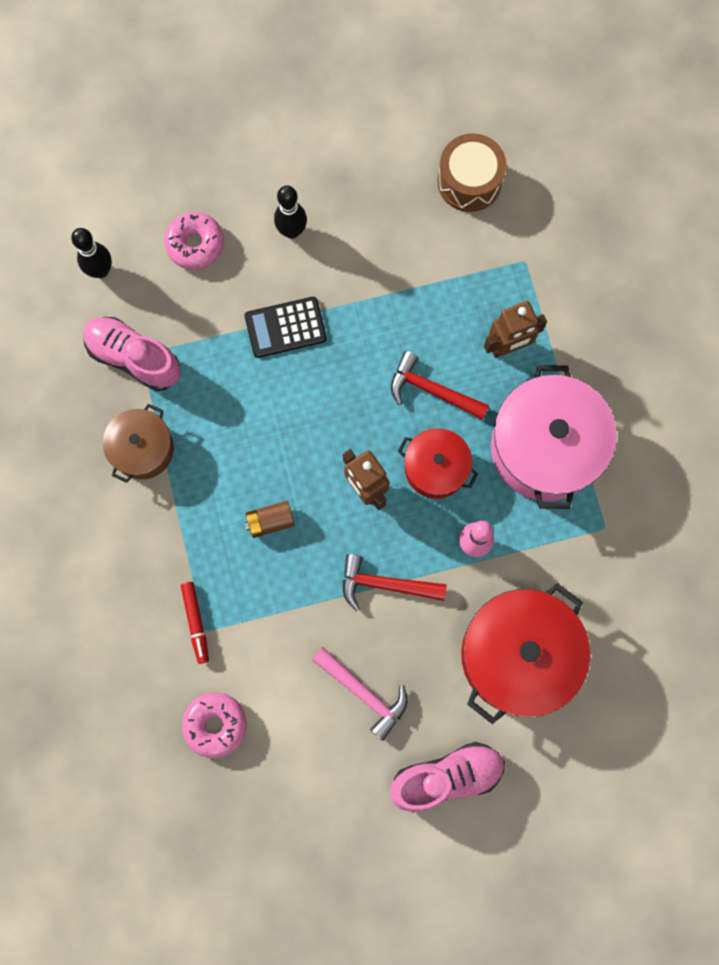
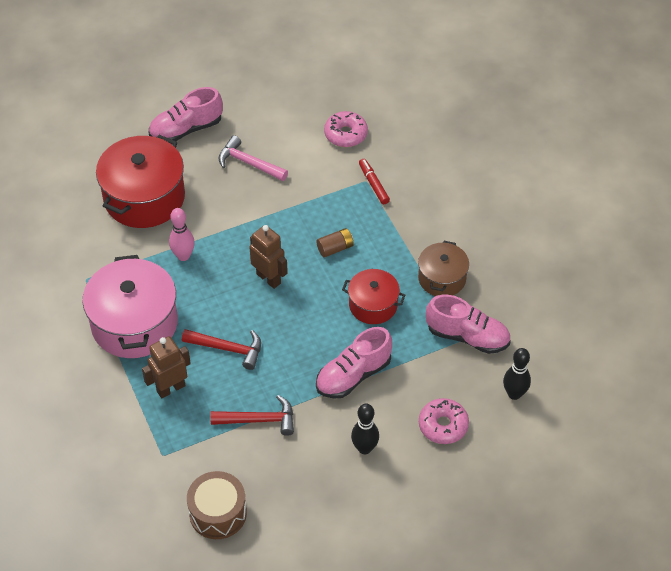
camera: 170 degrees right, 25 degrees down
black calculator [245,297,327,358] -> pink shoe [316,327,392,399]
red hammer [343,554,447,611] -> red hammer moved to [210,395,294,436]
red pot [398,428,478,499] -> red pot moved to [342,269,405,324]

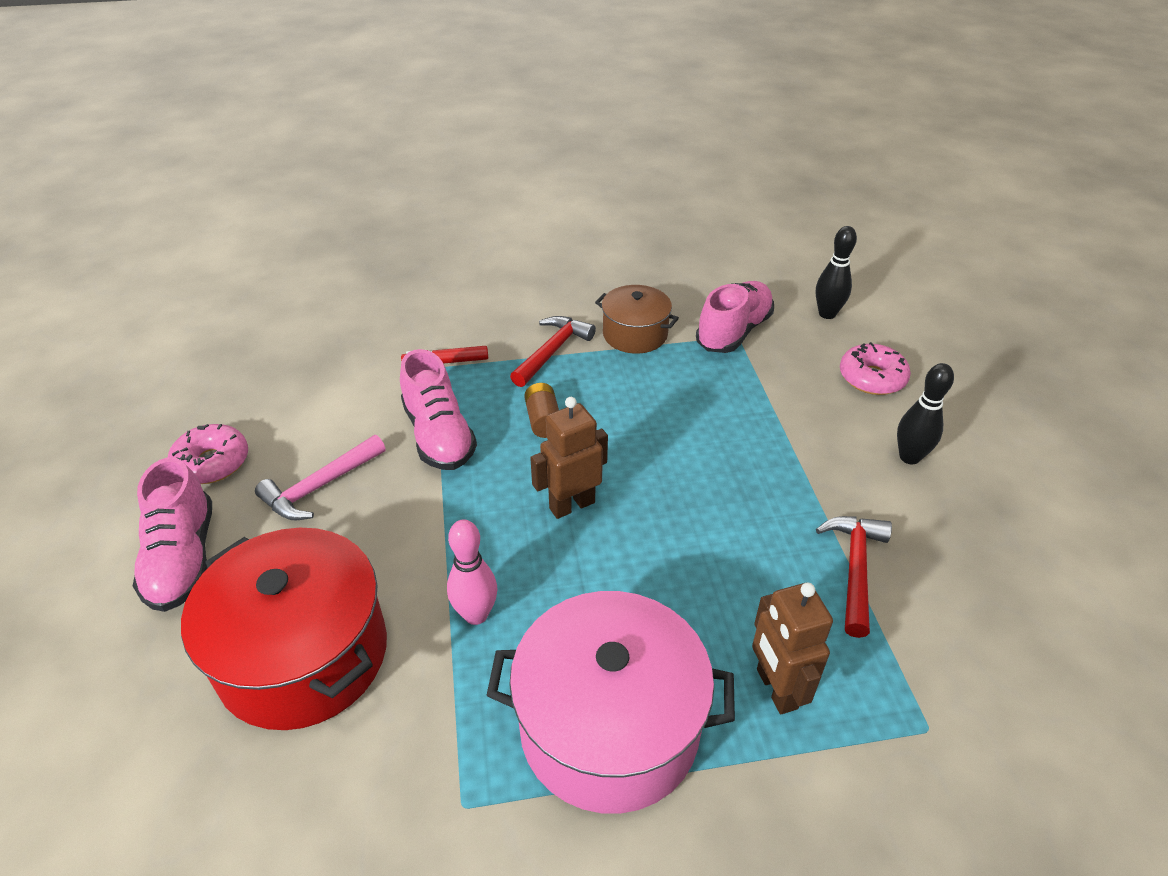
camera: 75 degrees left, 10 degrees down
red hammer [182,329,261,370] -> red hammer moved to [510,316,596,387]
brown drum [187,471,247,539] -> none
pink shoe [316,327,392,399] -> pink shoe moved to [400,349,477,470]
pink donut [324,111,368,147] -> pink donut moved to [168,424,248,484]
red pot [342,269,405,324] -> none

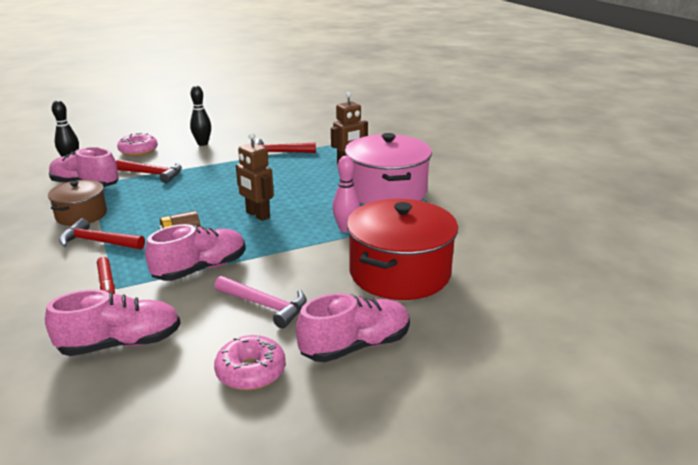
camera: 105 degrees left, 15 degrees down
none -> pink shoe [45,289,181,356]
none -> red hammer [116,159,182,183]

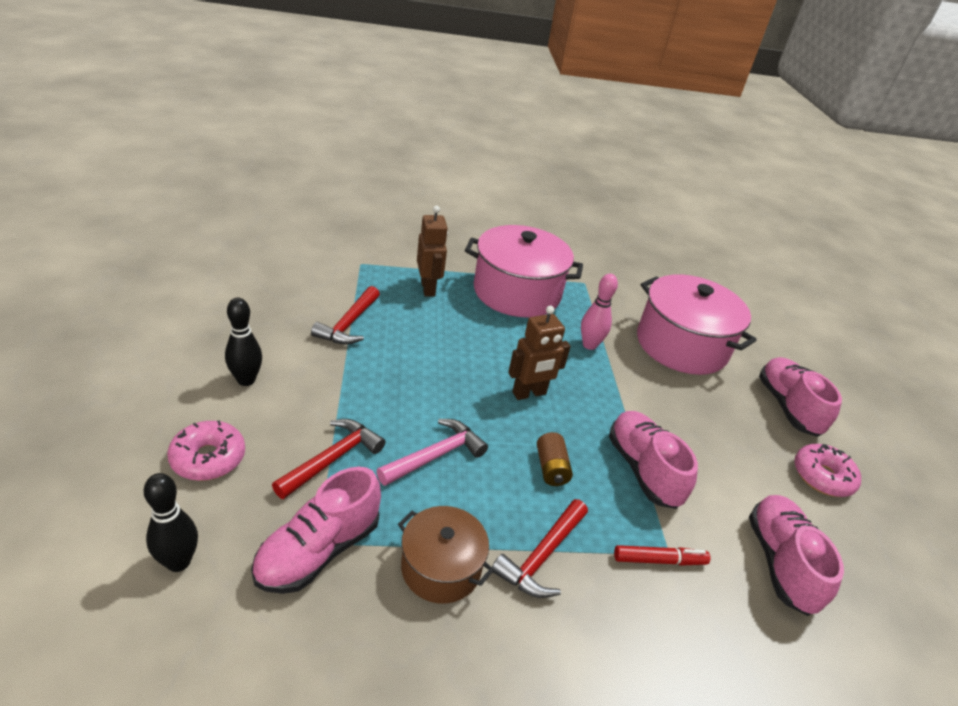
camera: 75 degrees left, 10 degrees up
pink hammer [214,276,307,329] -> pink hammer moved to [377,419,488,486]
red pot [347,199,458,300] -> pink pot [637,274,757,375]

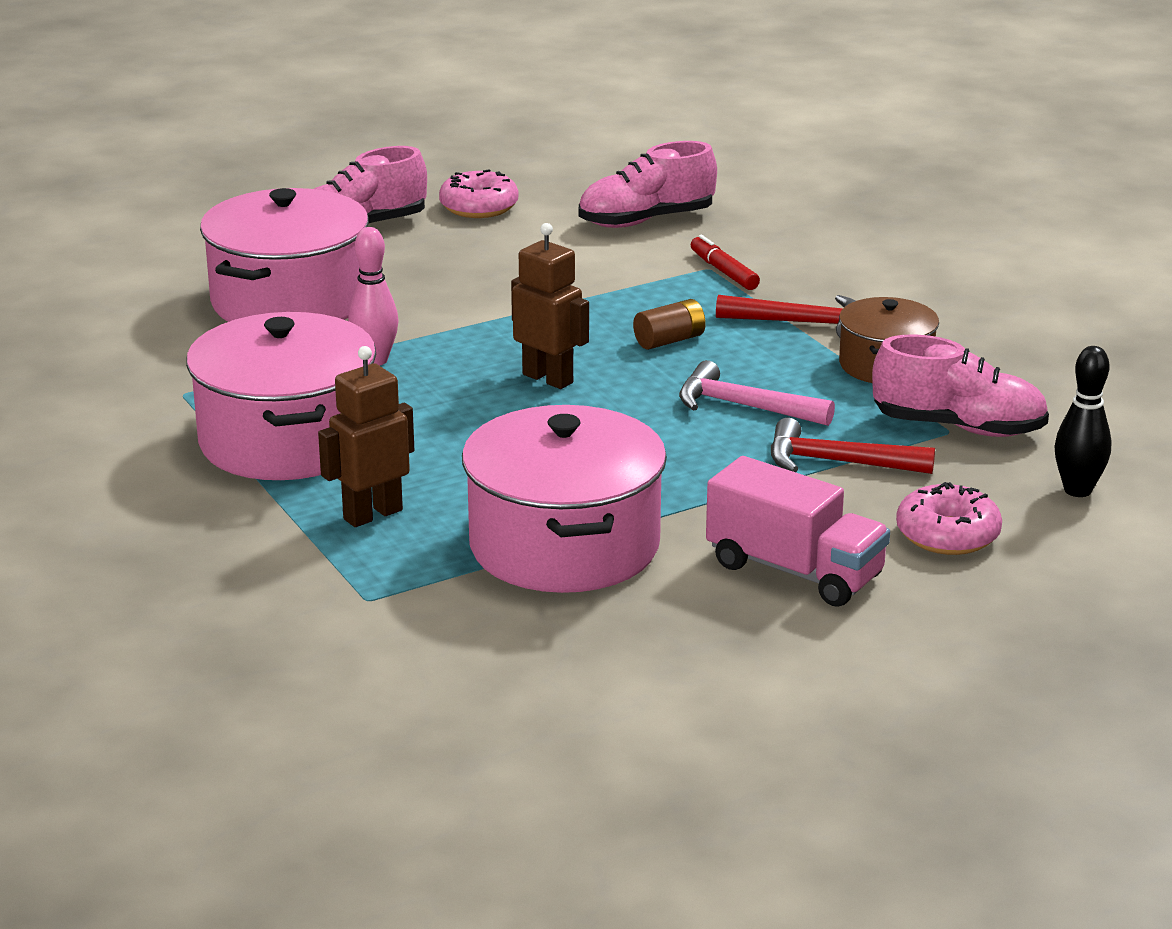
camera: 110 degrees left, 10 degrees down
black bowling pin [225,298,262,386] -> pink truck [706,456,890,607]
red hammer [311,286,380,344] -> pink pot [462,405,667,593]
pink shoe [609,411,698,509] -> none

